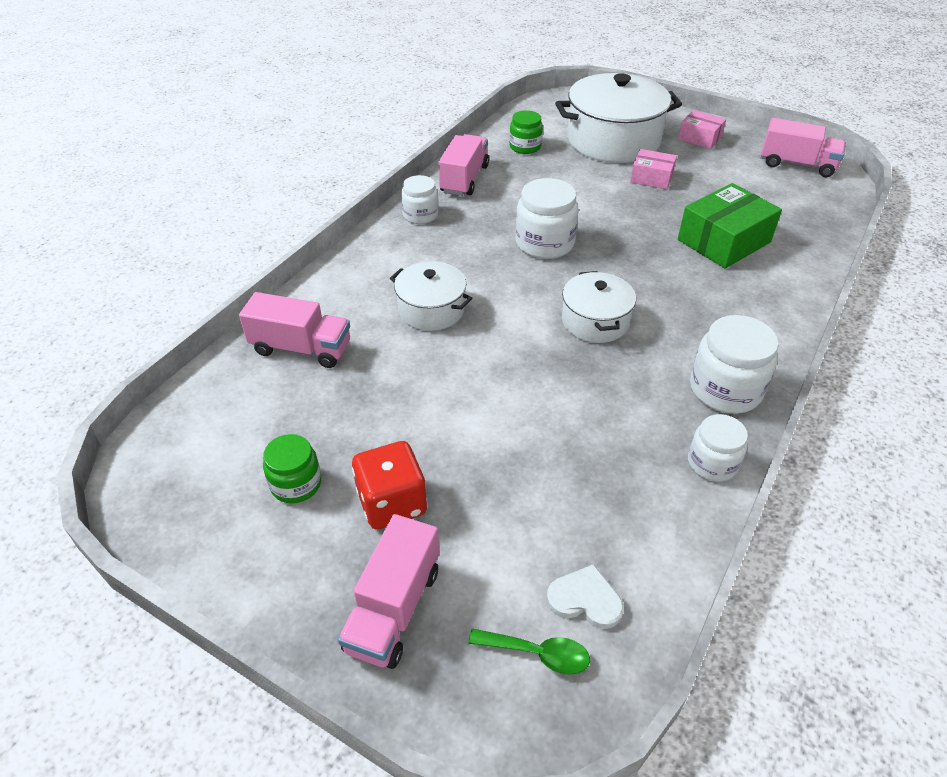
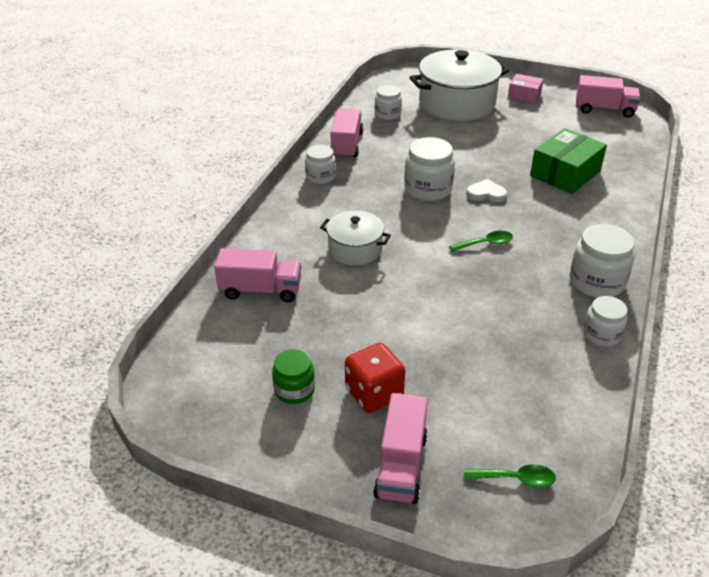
camera: 10 degrees left, 5 degrees down
green jar [509,110,543,154] -> white jar [375,85,402,120]
white heart [547,564,624,629] -> white heart moved to [466,179,507,202]
white pot [562,271,636,343] -> green spoon [449,231,513,252]
pink box [630,149,677,189] -> none

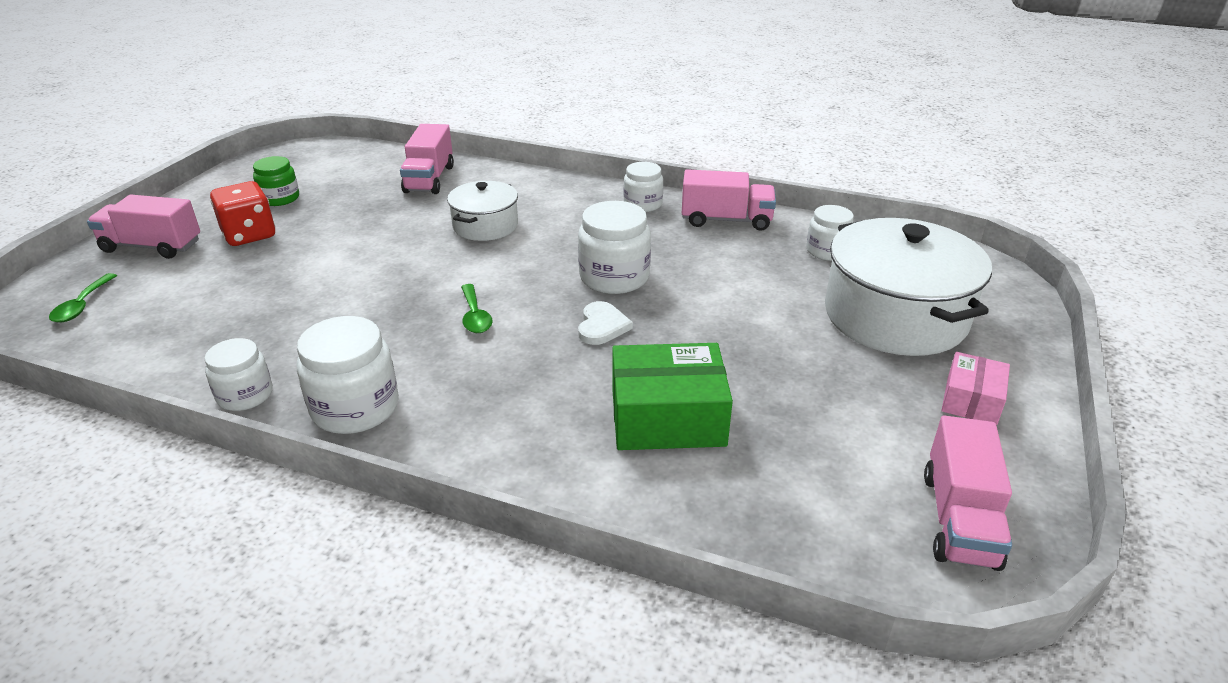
camera: 90 degrees right, 5 degrees down
green box [530,128,607,194] -> green box turned 45 degrees counterclockwise [612,343,733,450]

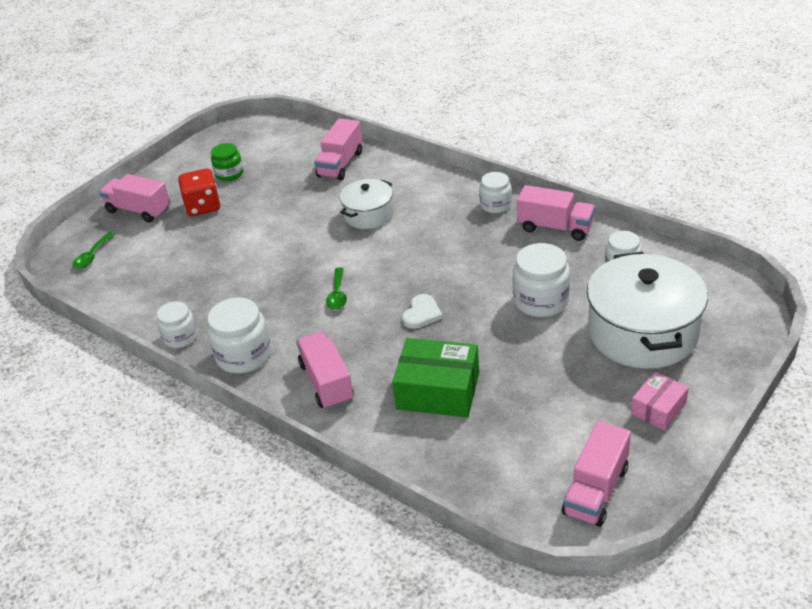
camera: 20 degrees right, 5 degrees up
white jar [578,201,651,294] -> white jar moved to [513,243,570,317]
none -> pink truck [296,332,354,409]

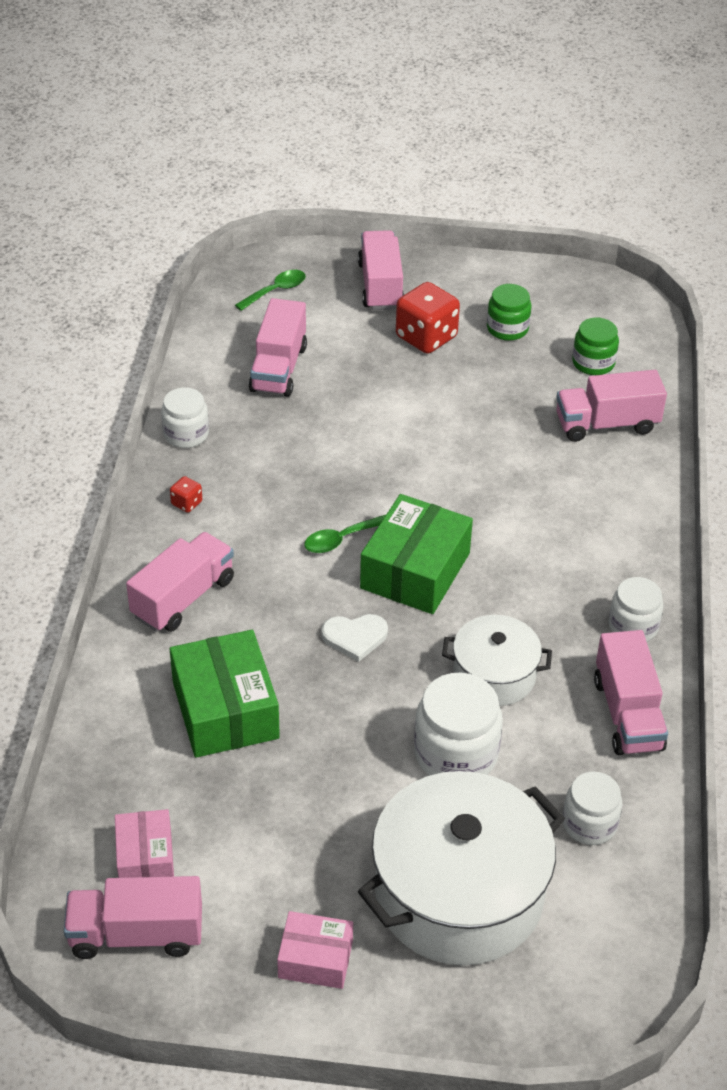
camera: 55 degrees right, 5 degrees up
green spoon [73,232,115,269] -> green spoon turned 150 degrees clockwise [235,270,306,311]
white jar [207,297,271,374] -> red dice [170,476,202,513]
white pot [340,179,393,229] -> white pot moved to [442,615,552,706]
none -> pink box [115,809,174,878]
none -> pink truck [249,298,307,397]
none -> green box [360,494,473,614]
none -> green jar [572,318,619,375]

